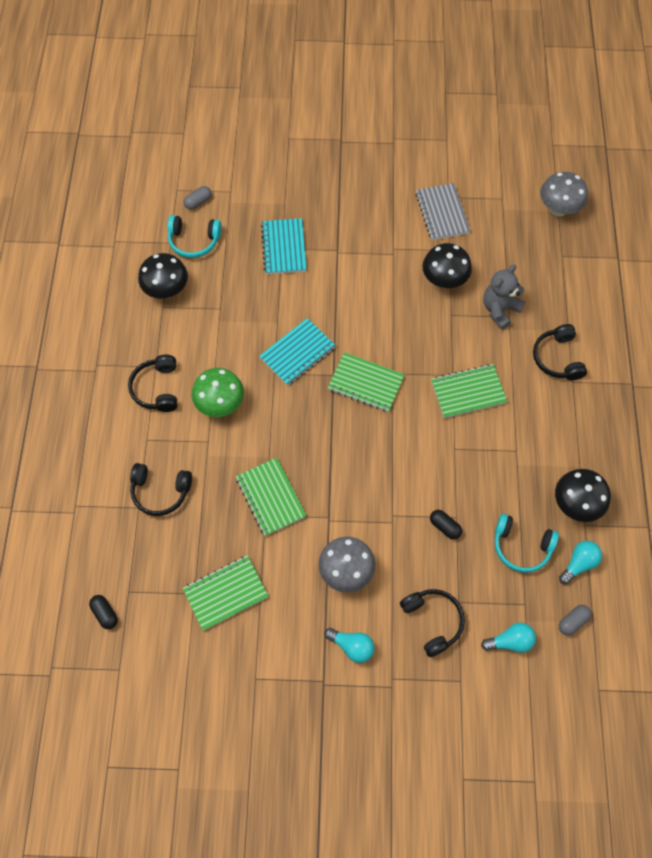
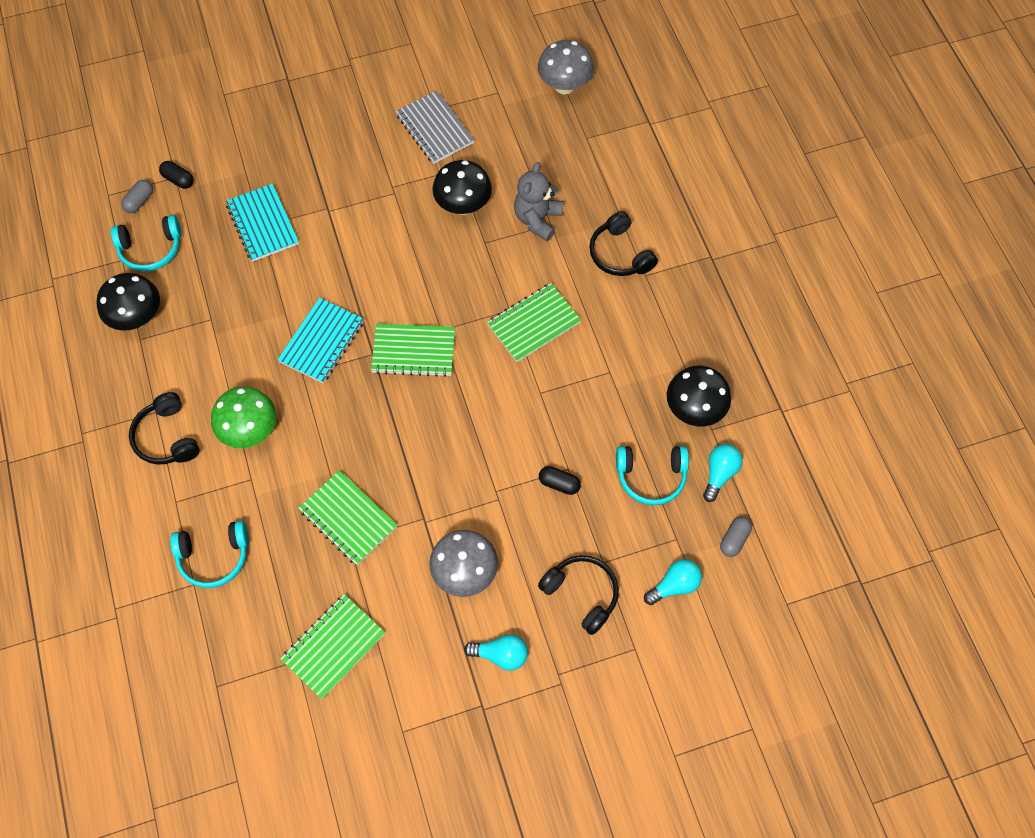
camera: 20 degrees left, 0 degrees up
black capsule [89,595,118,629] -> black capsule moved to [159,161,194,189]
black headphones [130,463,192,516] -> turquoise headphones [170,521,249,588]

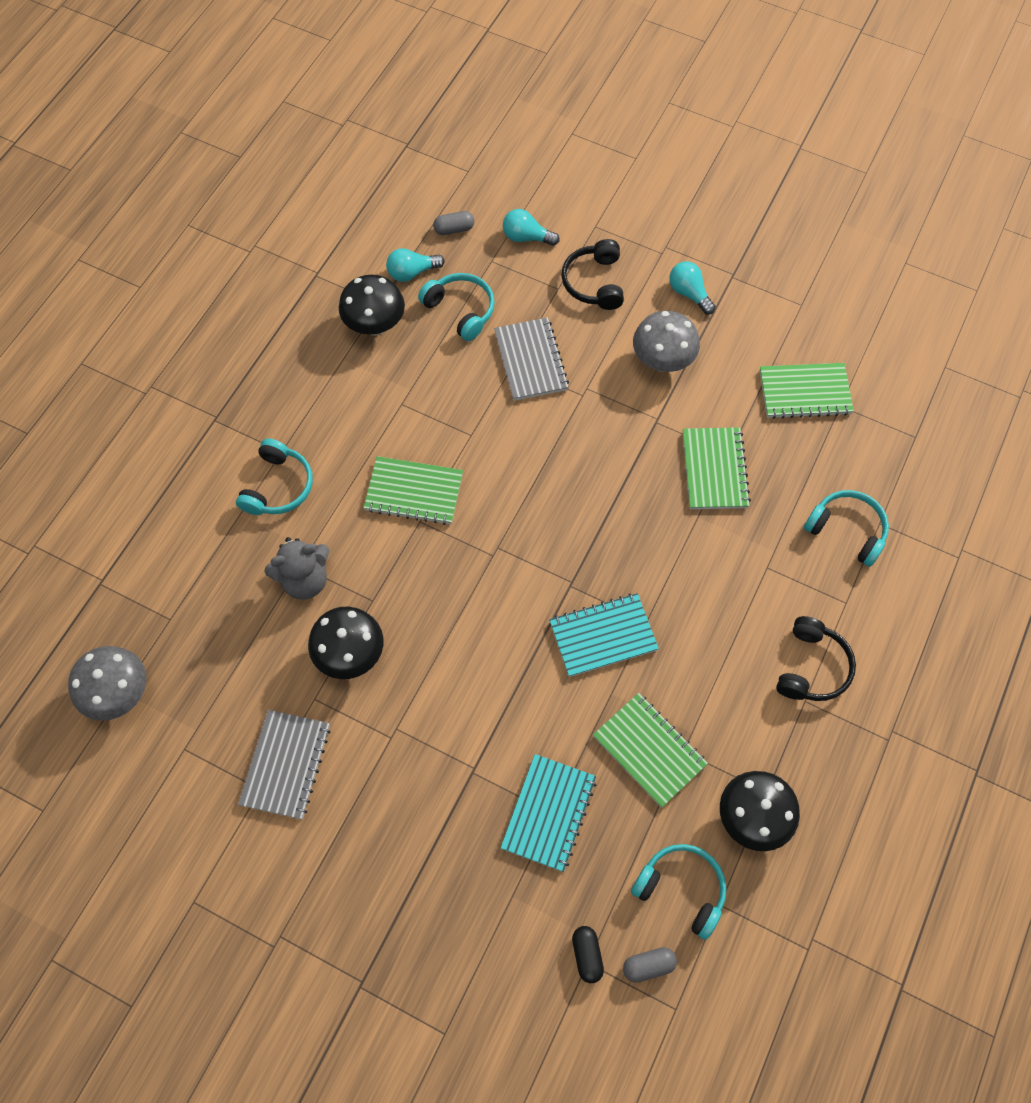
camera: 135 degrees left, 0 degrees up
green mushroom [211,387,276,448] -> none
green notebook [371,323,455,377] -> green notebook moved to [593,693,708,808]
black capsule [539,466,581,495] -> grey notebook [494,317,569,401]
black headphones [589,211,658,276] -> turquoise headphones [236,438,313,515]

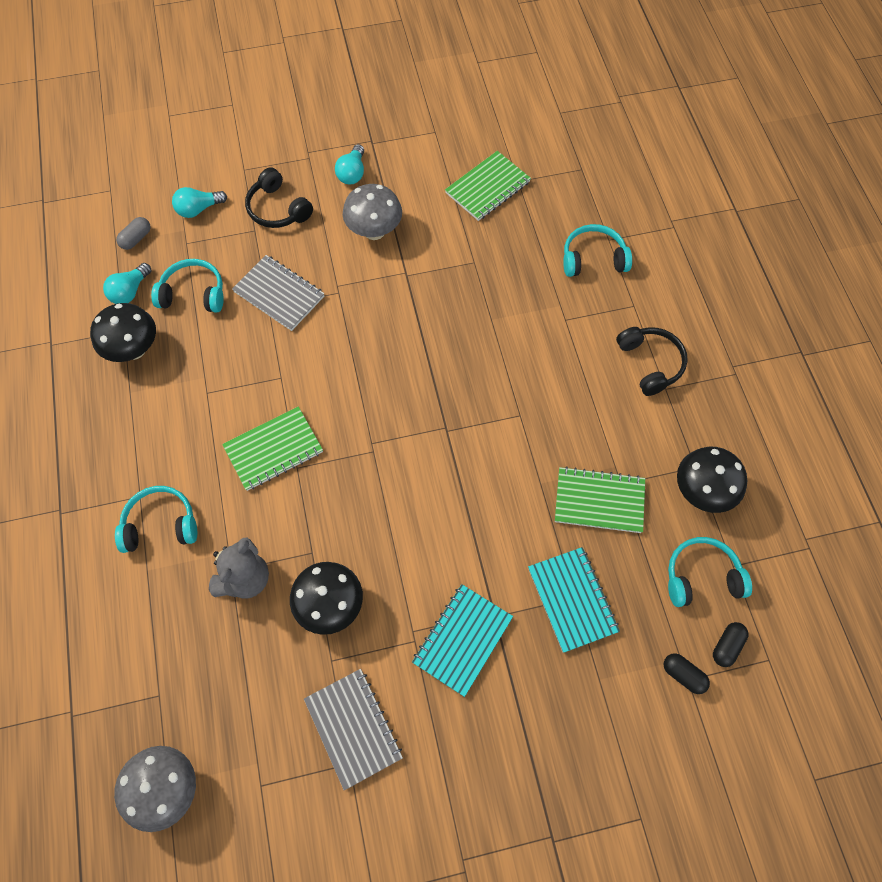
camera: 40 degrees left, 0 degrees up
turquoise headphones [236,438,313,515] -> turquoise headphones turned 75 degrees counterclockwise [115,486,197,553]
turquoise notebook [549,593,659,677] -> turquoise notebook moved to [412,584,513,697]
grey capsule [623,947,677,983] -> black capsule [713,622,748,667]
turquoise light bulb [669,261,716,315] -> turquoise light bulb turned 90 degrees counterclockwise [335,144,364,184]
green notebook [683,427,751,509] -> none

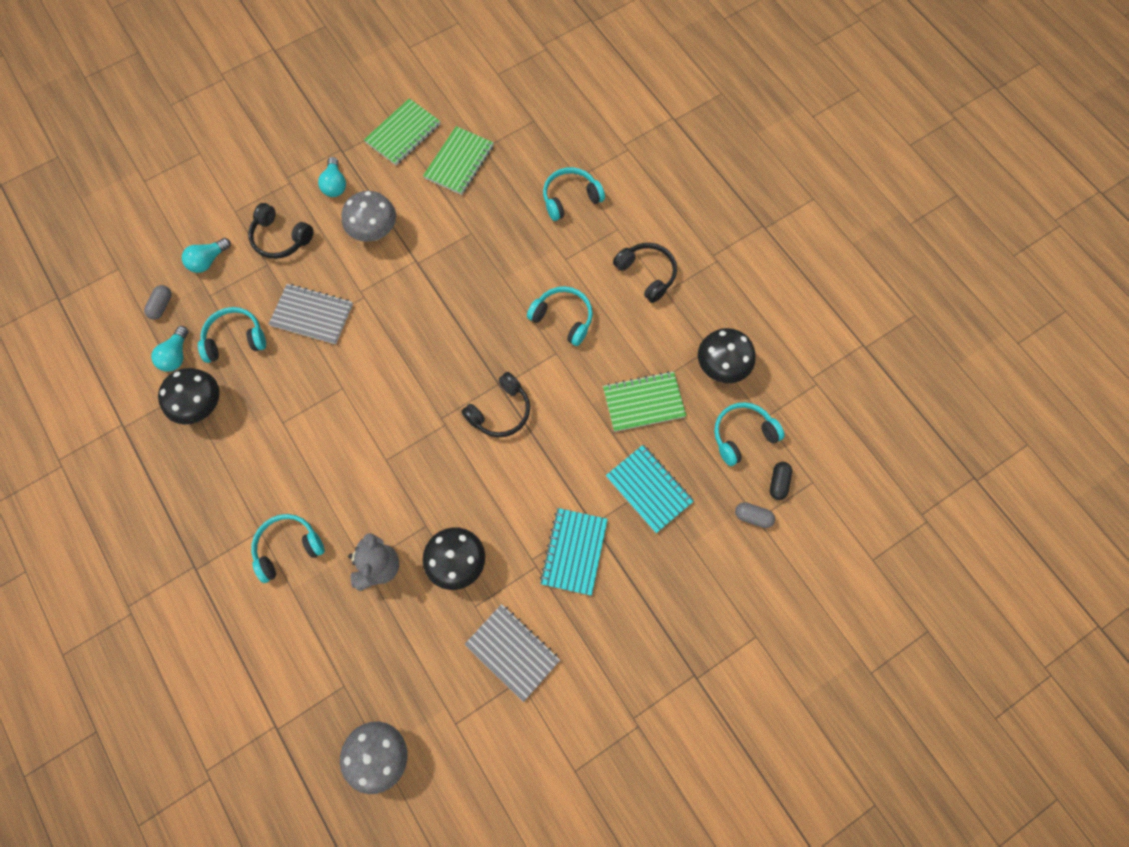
camera: 20 degrees left, 5 degrees up
green notebook [222,406,323,491] -> green notebook moved to [364,98,441,165]
black capsule [664,653,710,694] -> grey capsule [735,502,775,528]
none -> black headphones [461,372,530,438]
none -> turquoise headphones [527,286,593,346]

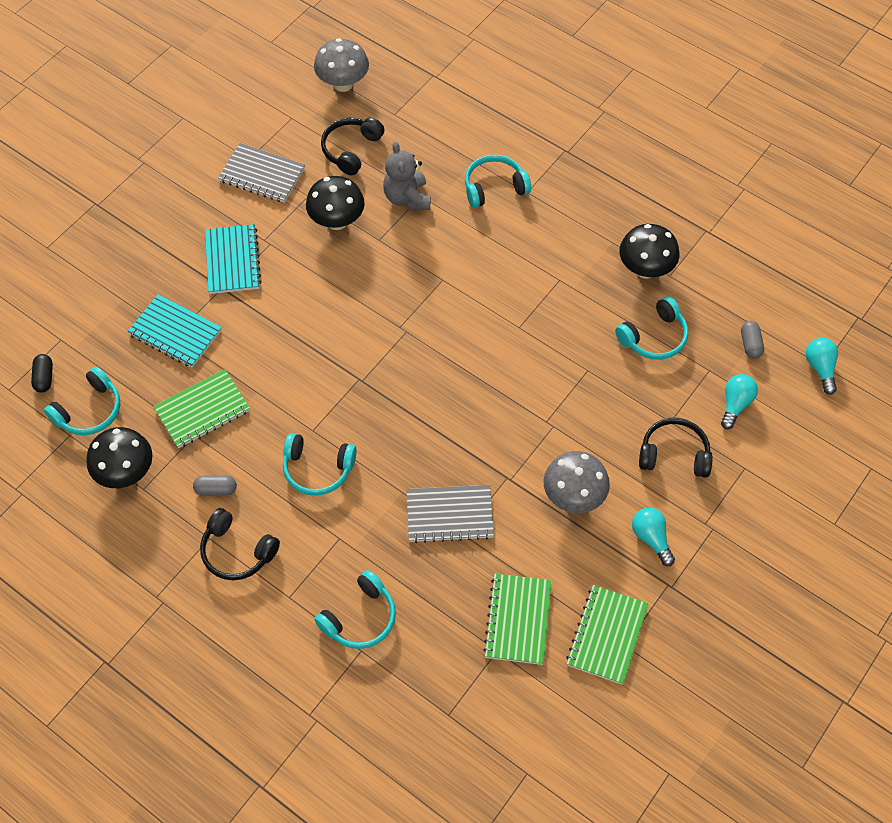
camera: 160 degrees right, 10 degrees down
turquoise light bulb [151,326,189,372] -> turquoise light bulb moved to [806,338,838,395]
turquoise headphones [251,514,325,583] -> turquoise headphones turned 150 degrees counterclockwise [465,155,531,208]
grey notebook [269,284,353,344] -> grey notebook moved to [406,485,494,543]
black headphones [461,372,530,438] -> black headphones moved to [321,118,385,175]
grey capsule [735,502,775,528] -> grey capsule moved to [193,475,237,496]

